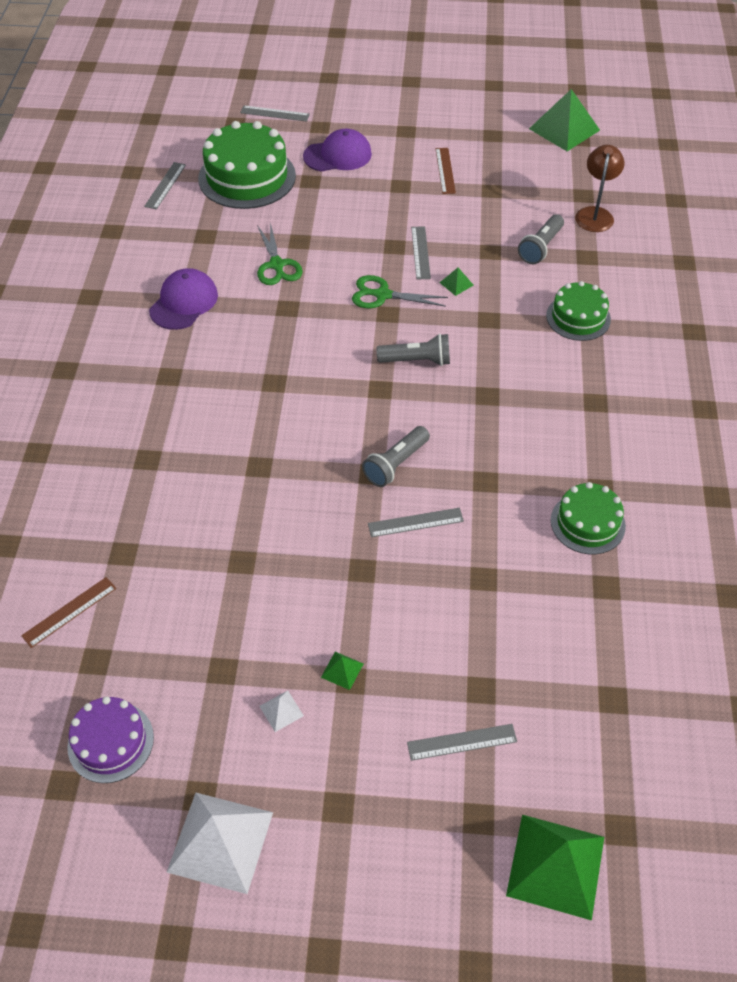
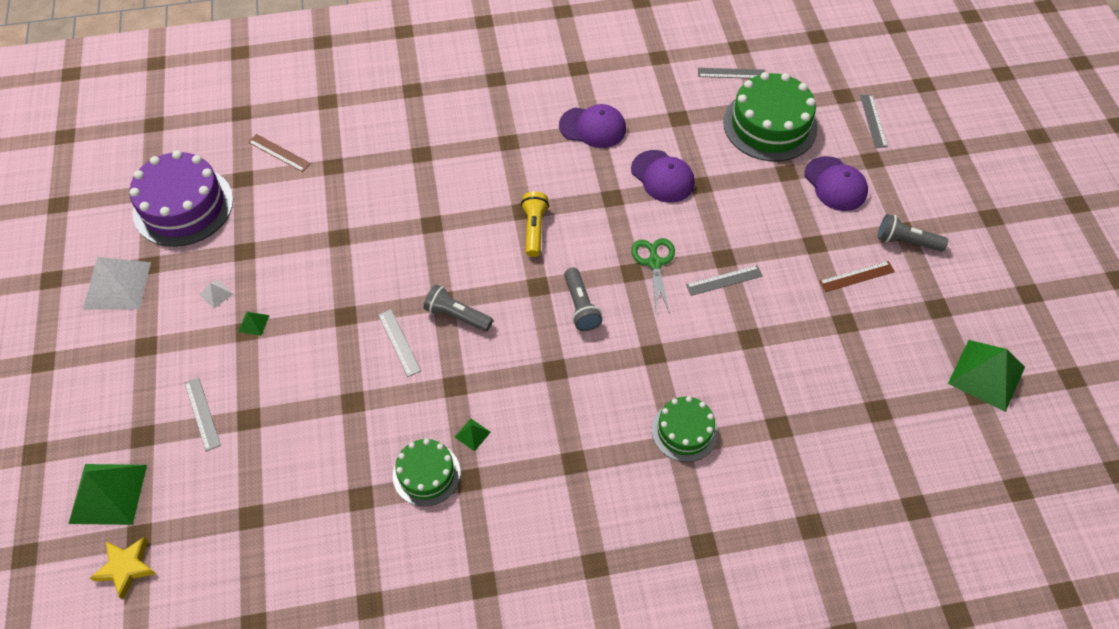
camera: 75 degrees right, 5 degrees up
purple cake [67,696,154,783] -> purple cake [129,150,233,247], size x1.71
green scissors [257,223,303,285] -> purple cap [631,150,695,203]
green pyramid [439,268,474,296] -> green pyramid moved to [455,418,491,451]
grey flashlight [518,214,564,264] -> grey flashlight moved to [878,214,949,252]
brown lamp [575,145,625,232] -> none
none -> yellow star [90,537,156,600]
none -> yellow flashlight [521,191,549,257]

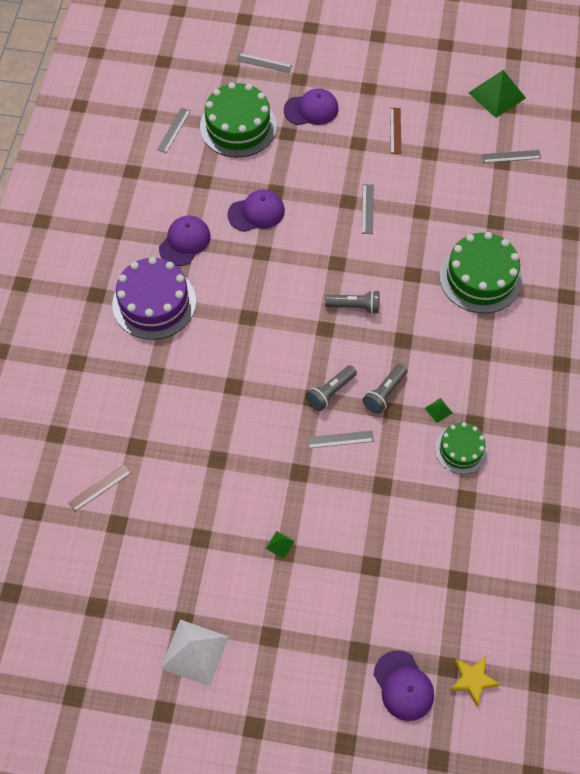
camera: 70 degrees left, 5 degrees up
green pyramid [69,464,147,525] -> purple cap [374,650,434,721]
purple cake [129,150,233,247] -> purple cake moved to [112,257,196,340]
grey ruler [184,377,221,452] -> grey ruler moved to [482,150,541,163]
white pyramid [200,280,233,309] -> none
yellow flashlight [521,191,549,257] -> none
green scissors [631,238,675,314] -> none
green cake [652,396,718,462] -> green cake [439,232,522,313], size x1.71
grey flashlight [878,214,949,252] -> grey flashlight moved to [363,364,407,414]

